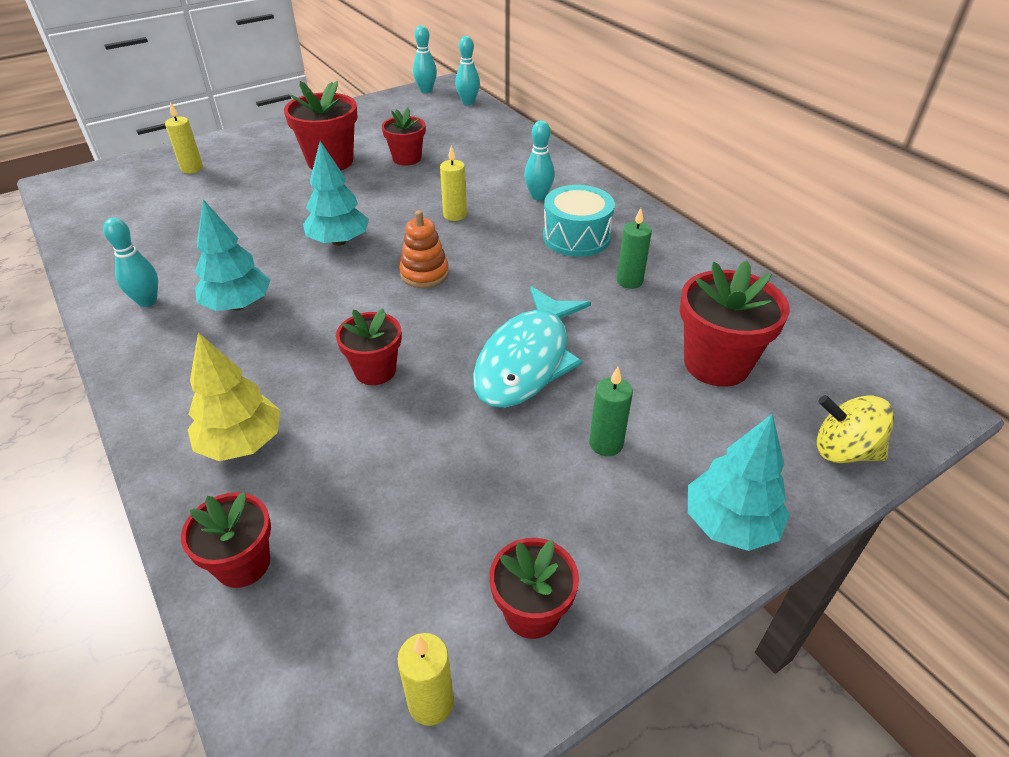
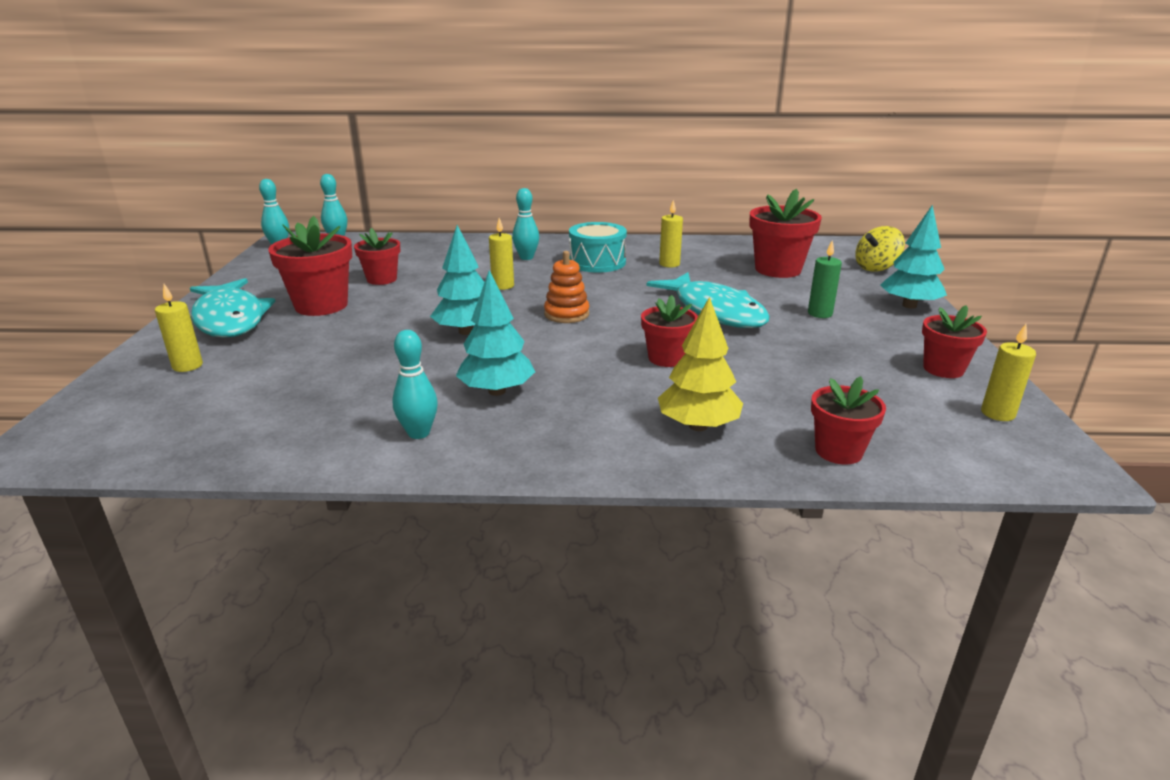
camera: 55 degrees left, 15 degrees down
green candle [617,208,652,289] -> yellow candle [659,200,683,268]
none -> turquoise fish [190,278,276,338]

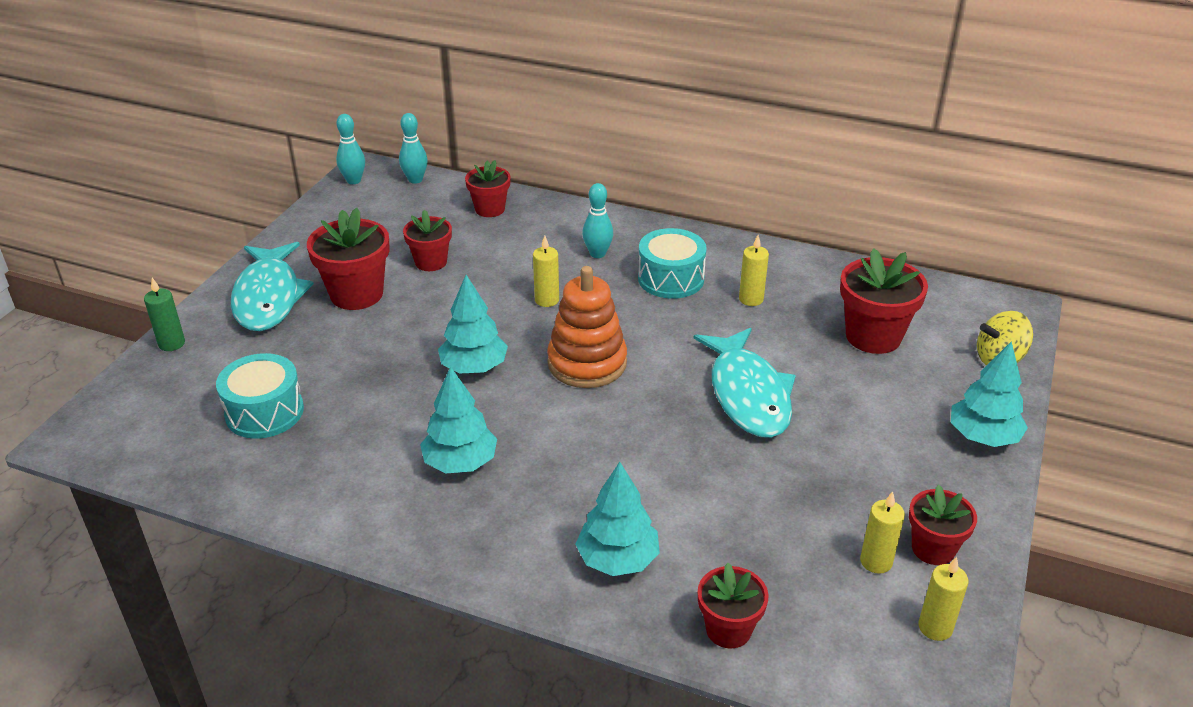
camera: 20 degrees right, 10 degrees up
yellow candle [155,284,203,372] -> yellow candle moved to [860,491,905,574]
turquoise bowling pin [393,330,438,439] -> none
orange stacking toy [544,251,589,323] -> orange stacking toy [547,266,627,388], size x1.62
red flower pot [641,295,698,367] -> red flower pot moved to [465,160,511,217]
yellow tree [658,297,743,431] -> turquoise tree [575,462,660,576]
green candle [808,240,842,318] -> green candle moved to [144,278,185,351]
none -> turquoise drum [216,353,304,439]

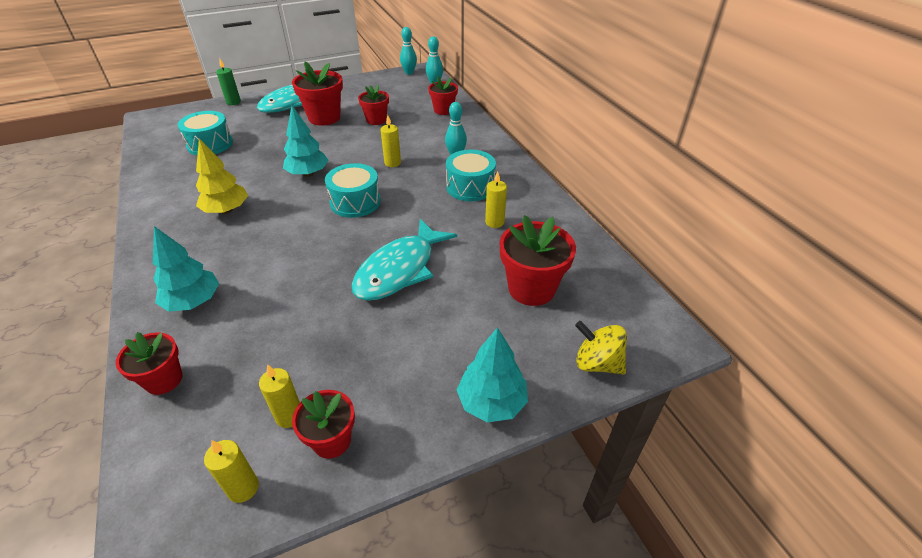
camera: 45 degrees right, 5 degrees up
turquoise tree [420,366,497,473] -> yellow tree [196,139,248,214]
orange stacking toy [547,266,627,388] -> turquoise drum [325,163,381,218]

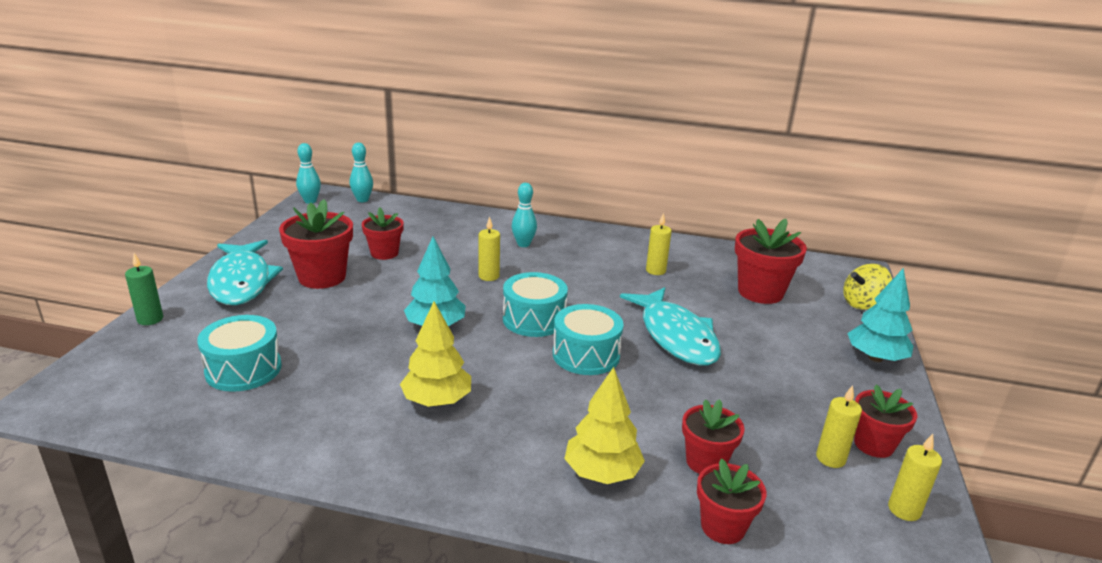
camera: 55 degrees left, 15 degrees down
turquoise tree [153,226,219,312] -> yellow tree [564,367,645,484]
red flower pot [428,76,458,115] -> red flower pot moved to [682,399,745,474]
turquoise drum [446,150,496,201] -> turquoise drum moved to [553,304,624,375]

